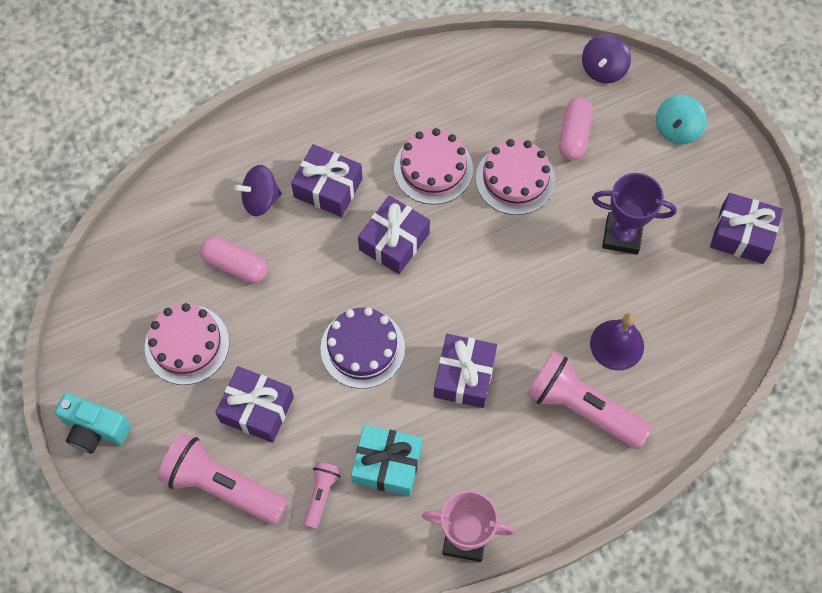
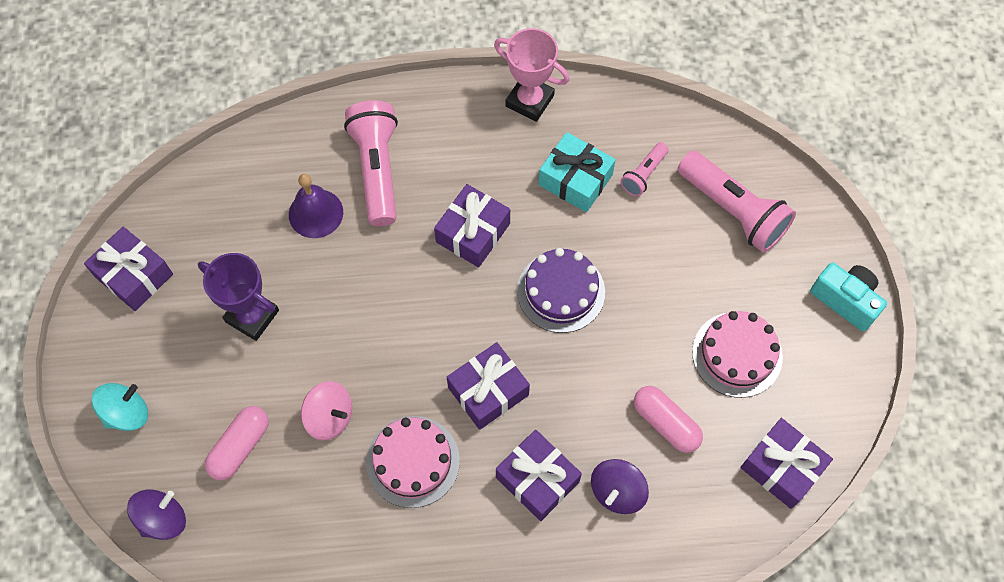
camera: 160 degrees left, 0 degrees up
purple gift [215,366,294,443] -> purple gift moved to [740,418,833,509]
purple spinning top [234,165,282,216] -> purple spinning top turned 120 degrees clockwise [591,459,649,514]
pink cake [476,139,555,215] -> pink spinning top [301,381,352,440]
pink flashlight [527,351,652,449] -> pink flashlight turned 150 degrees counterclockwise [344,100,398,226]

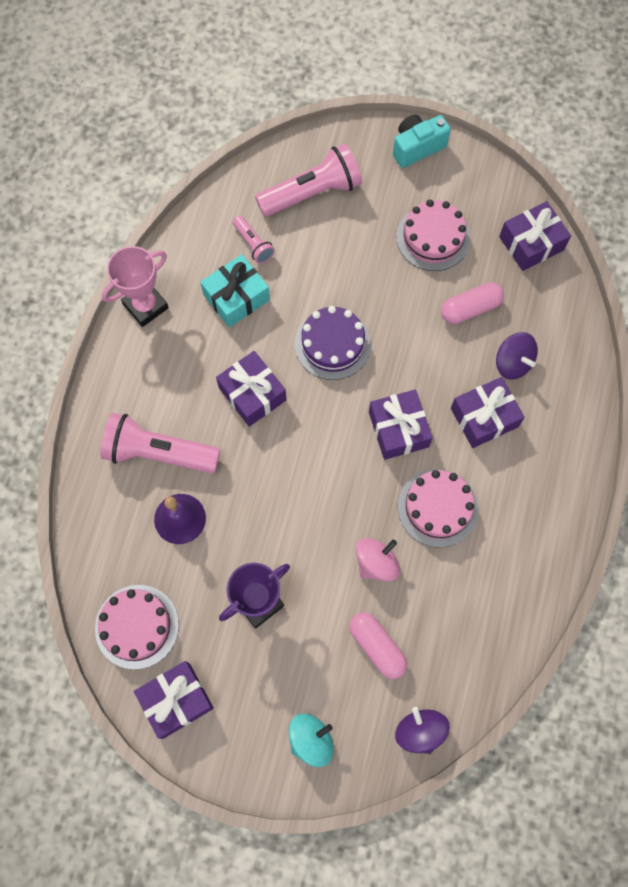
camera: 70 degrees left, 5 degrees up
turquoise spinning top [92,383,148,431] -> turquoise spinning top turned 75 degrees clockwise [289,714,334,767]
none -> pink cake [95,585,179,670]

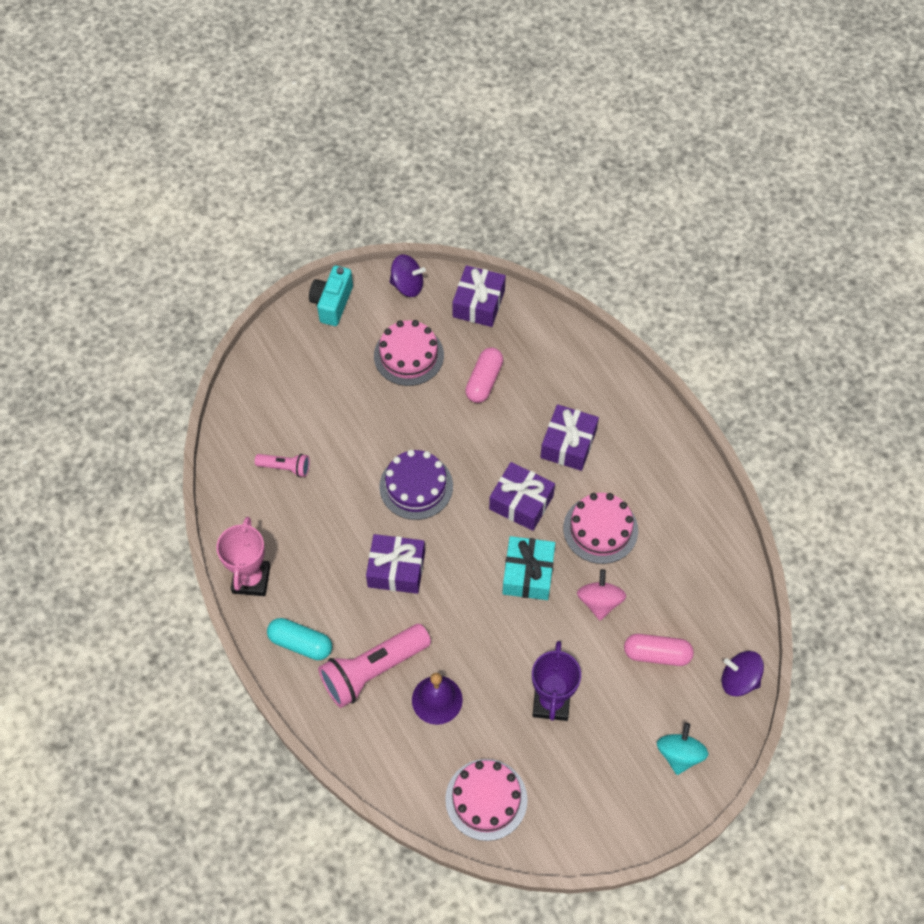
camera: 45 degrees left, 10 degrees down
purple gift [134,661,214,739] -> none
turquoise gift [200,254,270,327] -> turquoise gift moved to [502,536,555,600]
pink flashlight [255,143,362,217] -> none
purple spinning top [496,332,538,380] -> purple spinning top moved to [389,254,426,297]
none -> turquoise capsule [267,618,332,660]

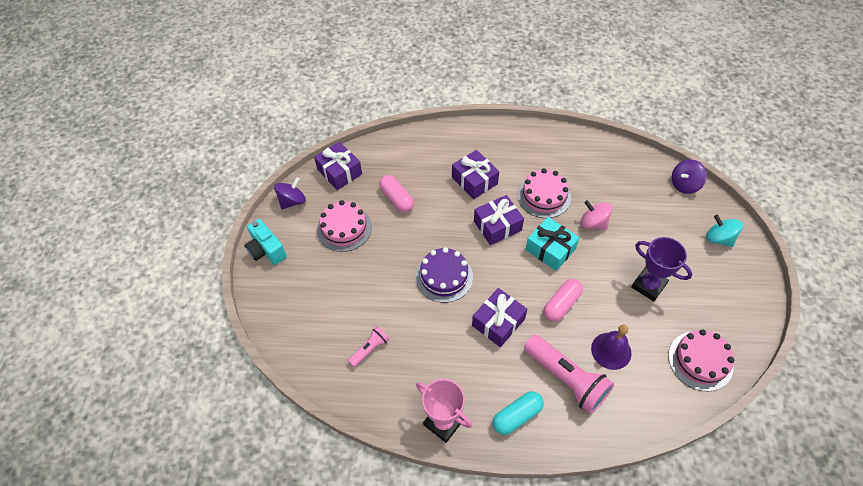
camera: 55 degrees left, 5 degrees down
pink flashlight [318,624,431,708] -> pink flashlight turned 45 degrees counterclockwise [524,335,614,414]
pink capsule [624,634,694,666] -> pink capsule moved to [544,279,583,322]

